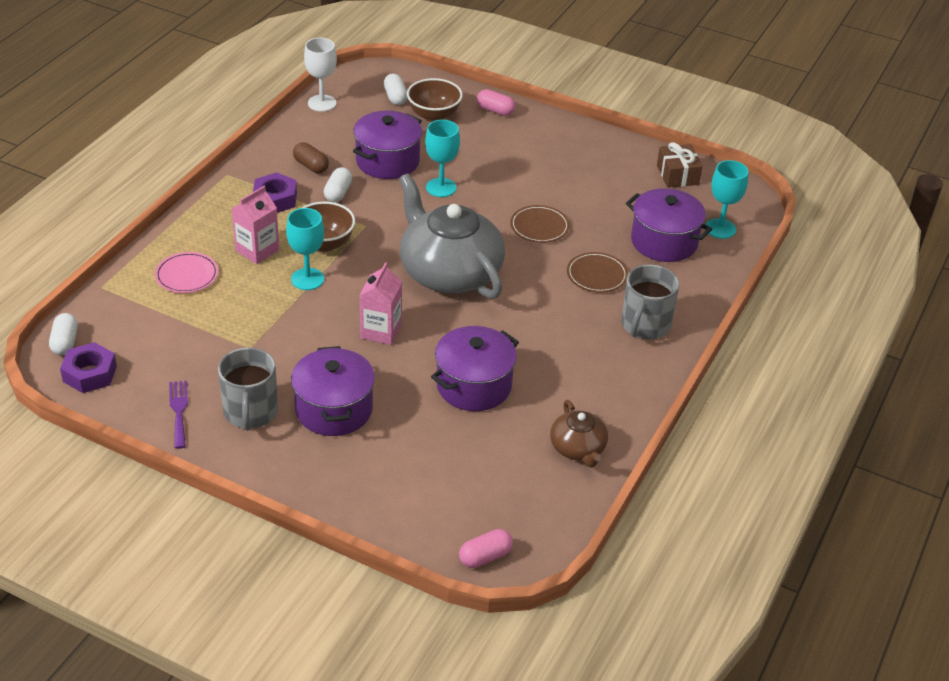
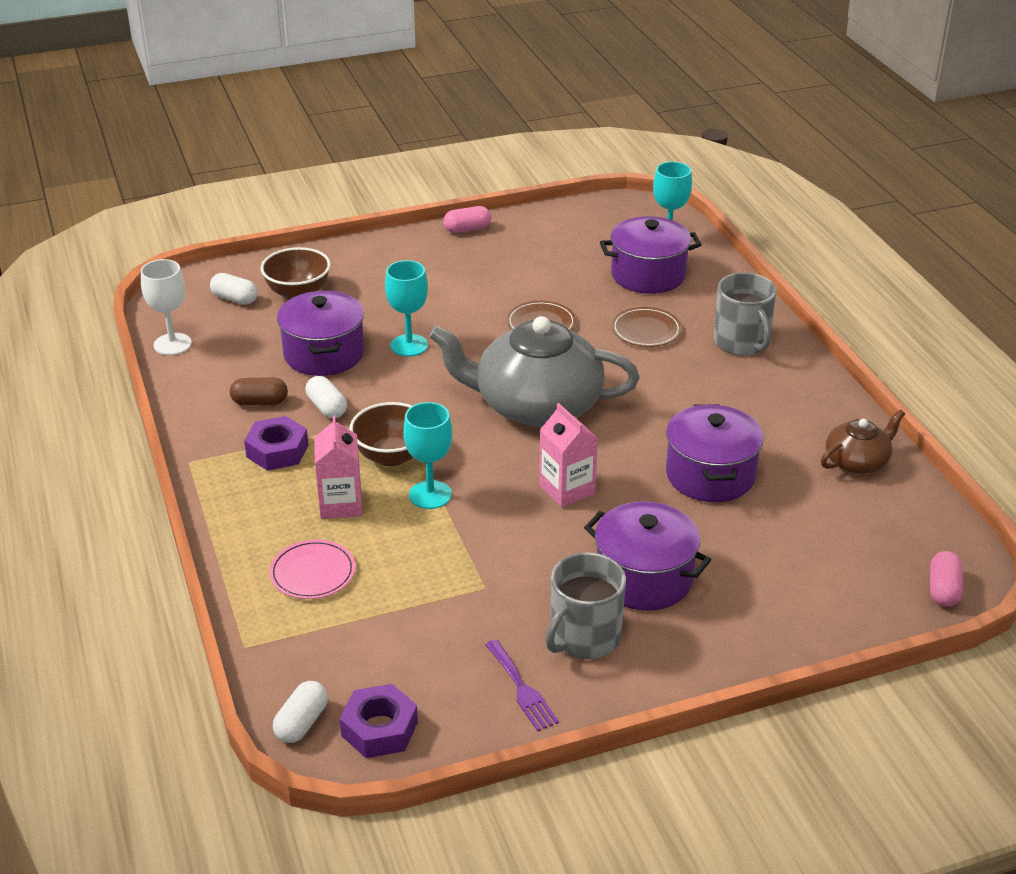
camera: 45 degrees left, 5 degrees down
white capsule [49,313,78,355] -> white capsule turned 75 degrees clockwise [273,681,328,743]
purple fork [169,381,188,449] -> purple fork turned 150 degrees counterclockwise [485,639,559,731]
grey mug [218,347,278,431] -> grey mug turned 90 degrees clockwise [545,552,626,659]
pink capsule [477,89,515,116] -> pink capsule moved to [443,206,491,233]
brown teapot [550,400,608,468] -> brown teapot turned 60 degrees counterclockwise [821,409,905,474]
brown gift [657,142,702,188] -> none

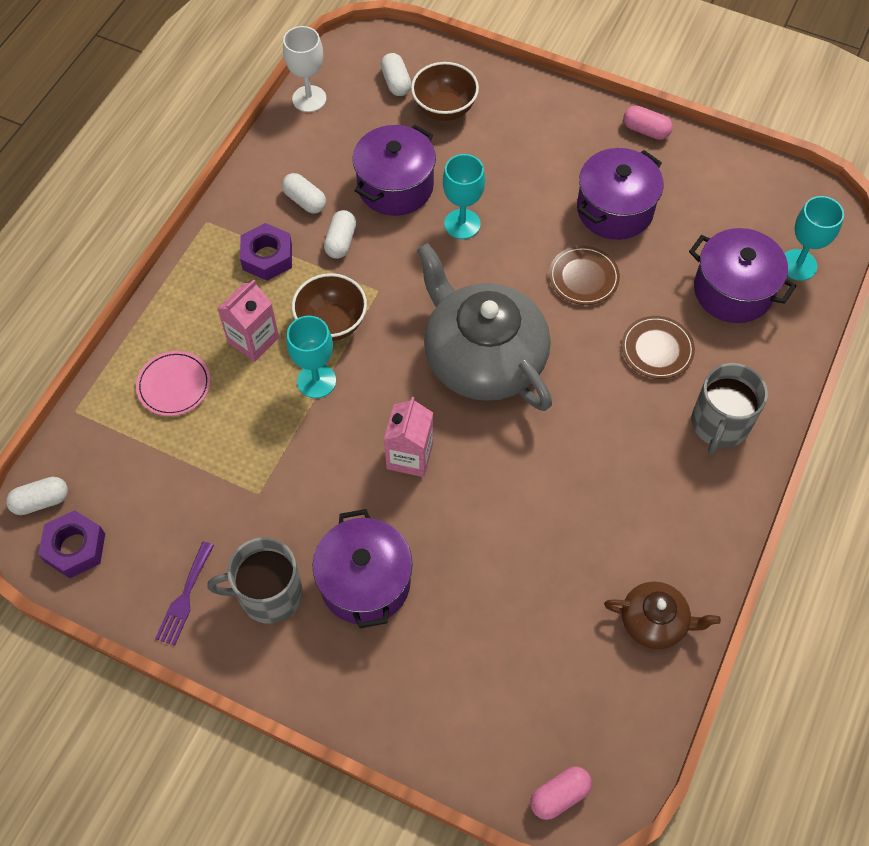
camera: 45 degrees right, 25 degrees up
brown capsule [230,377,288,405] -> white capsule [282,173,326,214]
purple pot [666,404,764,502] -> purple pot moved to [577,148,663,240]

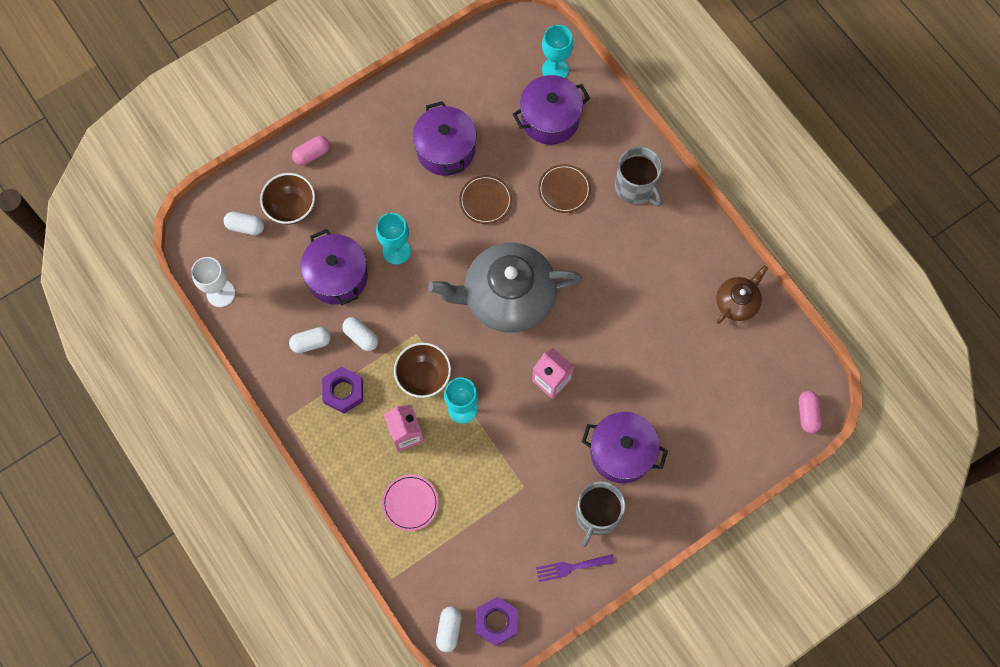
camera: 60 degrees left, 10 degrees up
purple fork [155,541,214,646] -> purple fork turned 120 degrees clockwise [536,554,614,582]
pink capsule [623,105,673,140] -> pink capsule moved to [292,136,330,165]

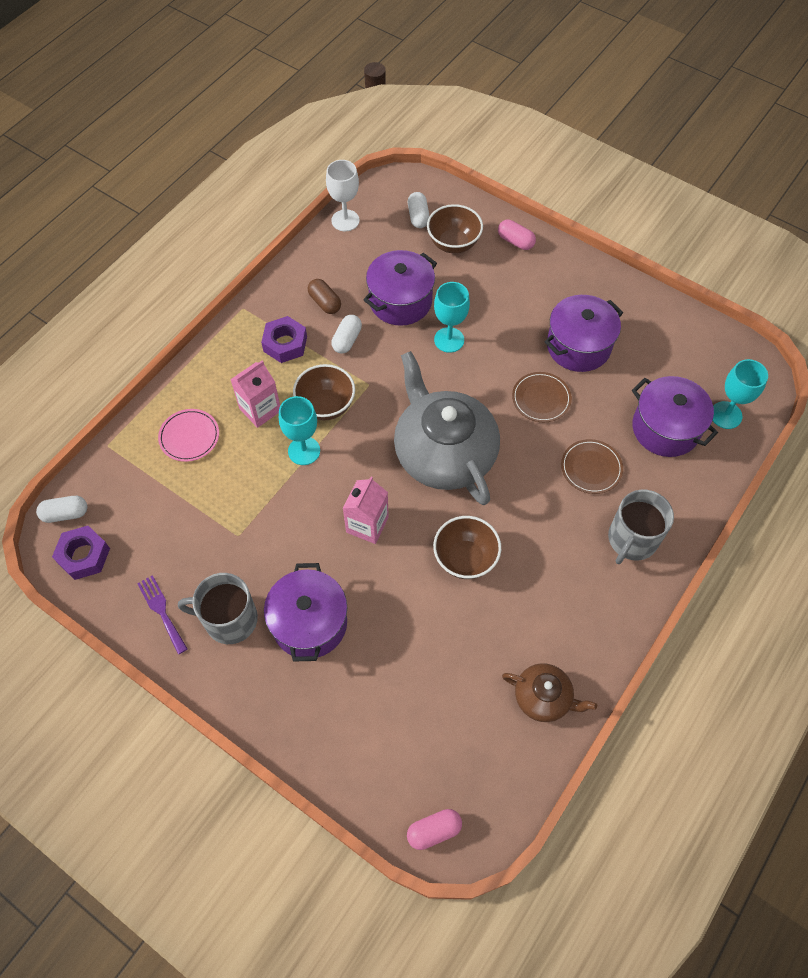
camera: 70 degrees right, 10 degrees down
white capsule [289,327,331,353] -> brown capsule [308,279,341,314]
none -> brown bowl [433,516,501,579]

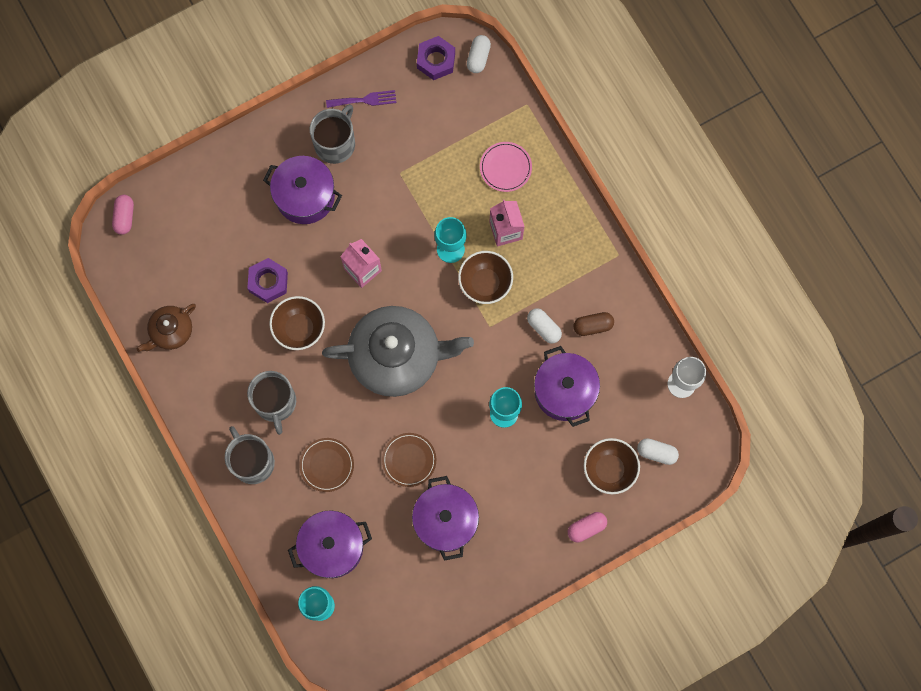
camera: 115 degrees right, 15 degrees up
purple nut [261,316,307,363] -> purple nut moved to [247,258,288,303]
none -> grey mug [247,371,296,435]

